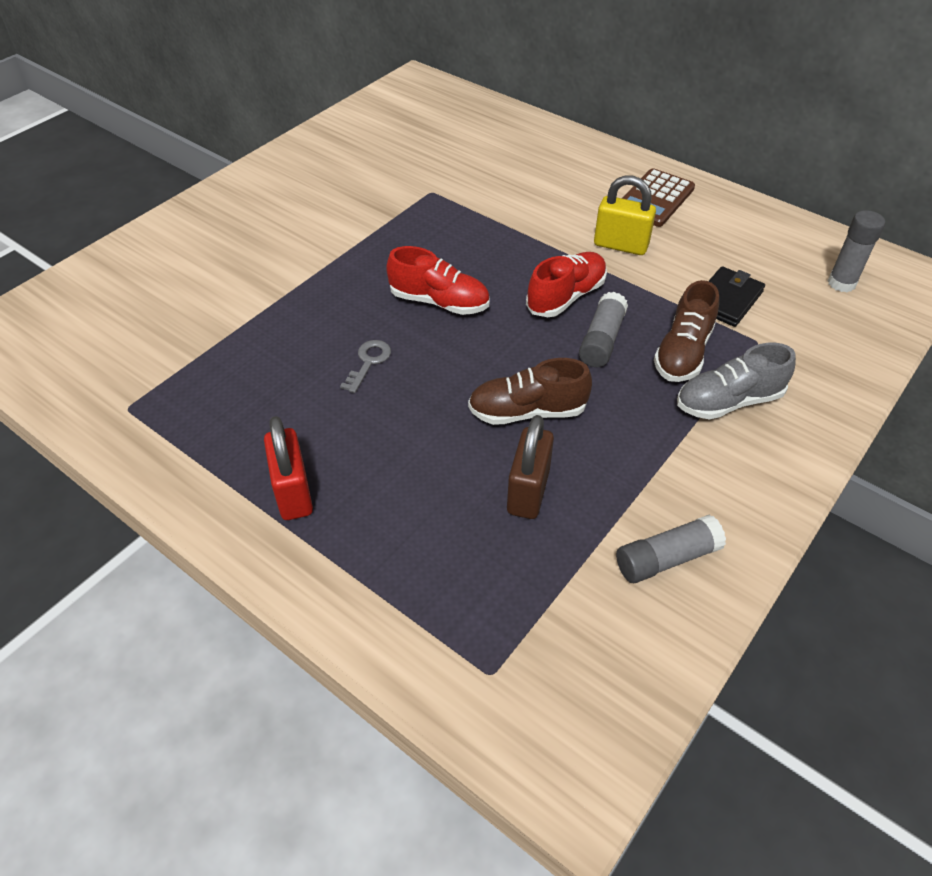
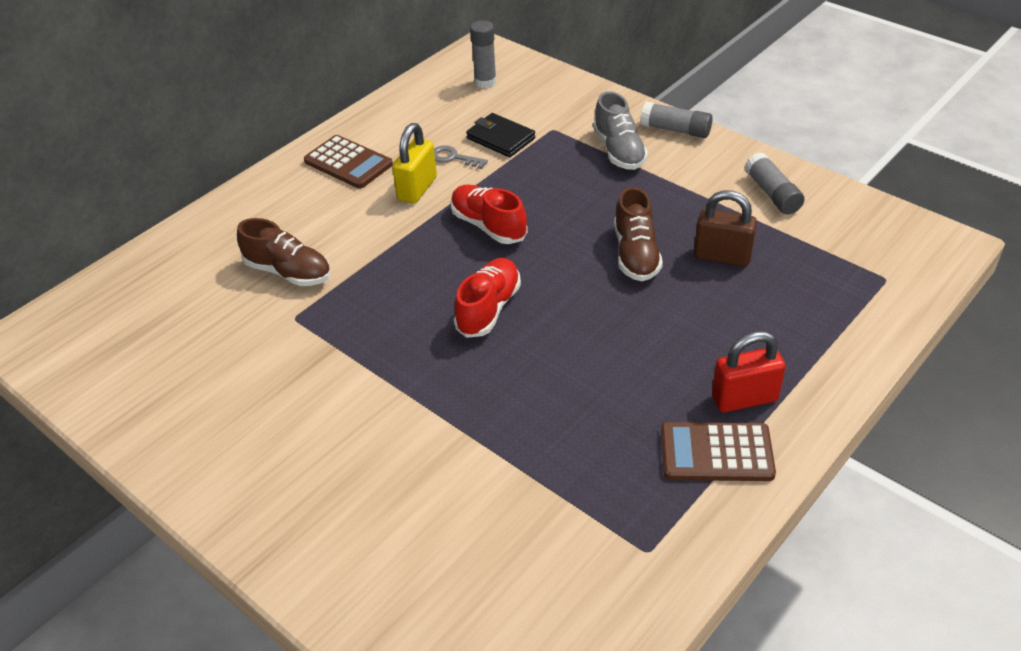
camera: 85 degrees left, 5 degrees down
grey key [340,340,391,393] -> grey key moved to [434,145,488,169]
grey glue stick [579,292,628,367] -> grey glue stick moved to [640,102,713,138]
brown shoe [654,280,719,382] -> brown shoe moved to [237,218,331,286]
none -> brown calculator [661,422,776,481]

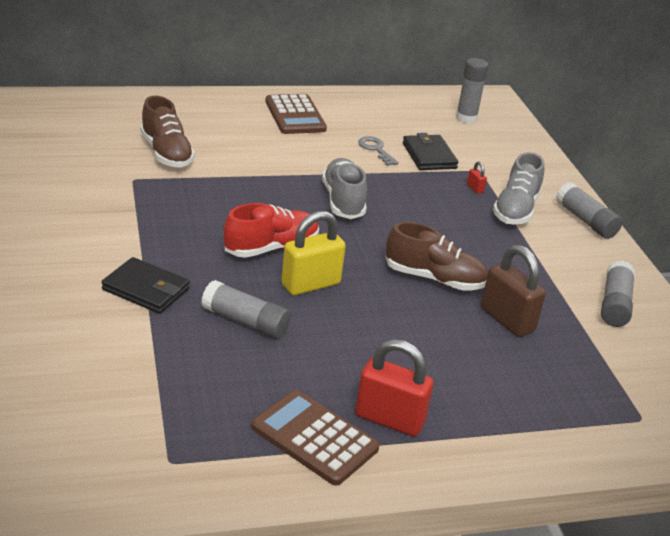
camera: 30 degrees right, 10 degrees down
yellow padlock [392,123,437,204] -> yellow padlock moved to [281,211,346,295]
red shoe [451,185,528,244] -> grey shoe [322,158,367,219]
brown shoe [614,187,663,281] -> brown shoe turned 105 degrees counterclockwise [385,222,488,290]
none -> black wallet [102,257,190,314]
none -> grey glue stick [201,280,291,339]
none -> red padlock [467,161,487,194]

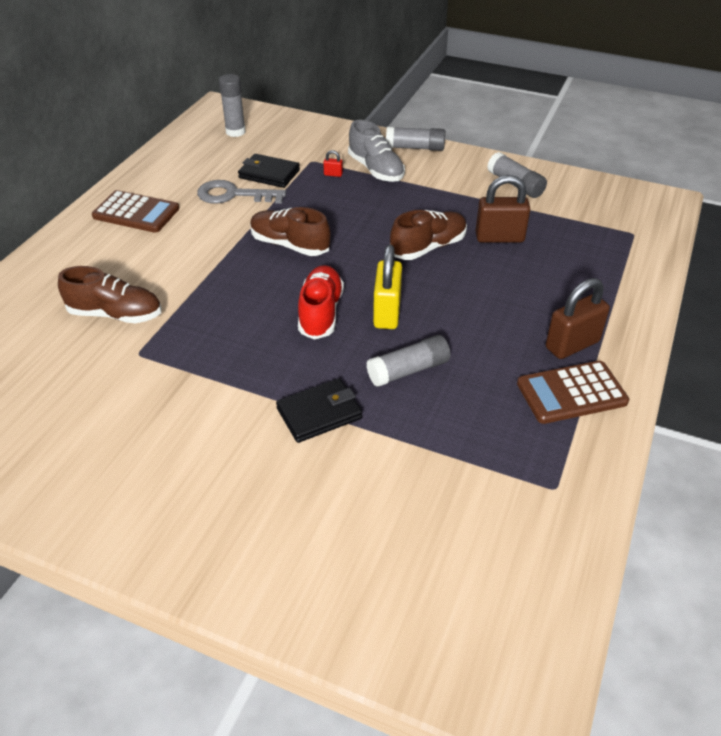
camera: 50 degrees left, 10 degrees up
grey shoe [322,158,367,219] -> brown shoe [250,207,331,256]
red padlock [356,339,433,436] -> brown padlock [546,278,610,359]
grey key [358,136,399,166] -> grey key [197,180,286,204], size x1.61

